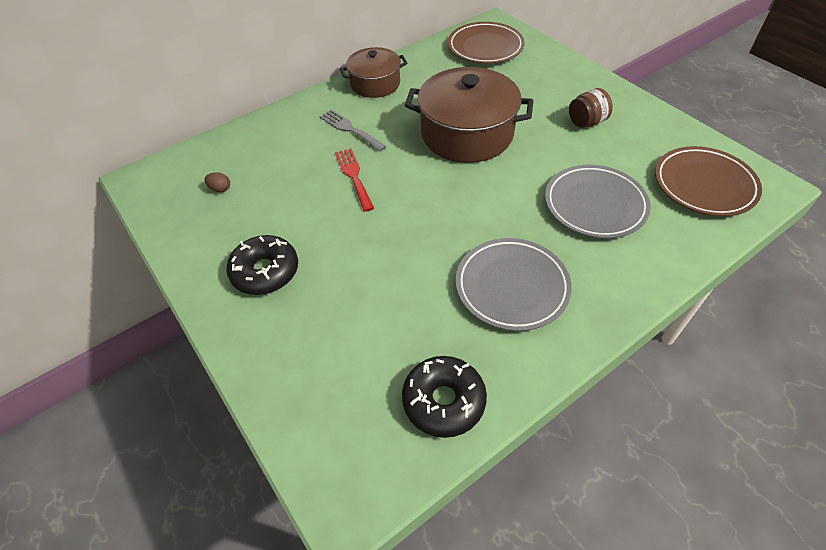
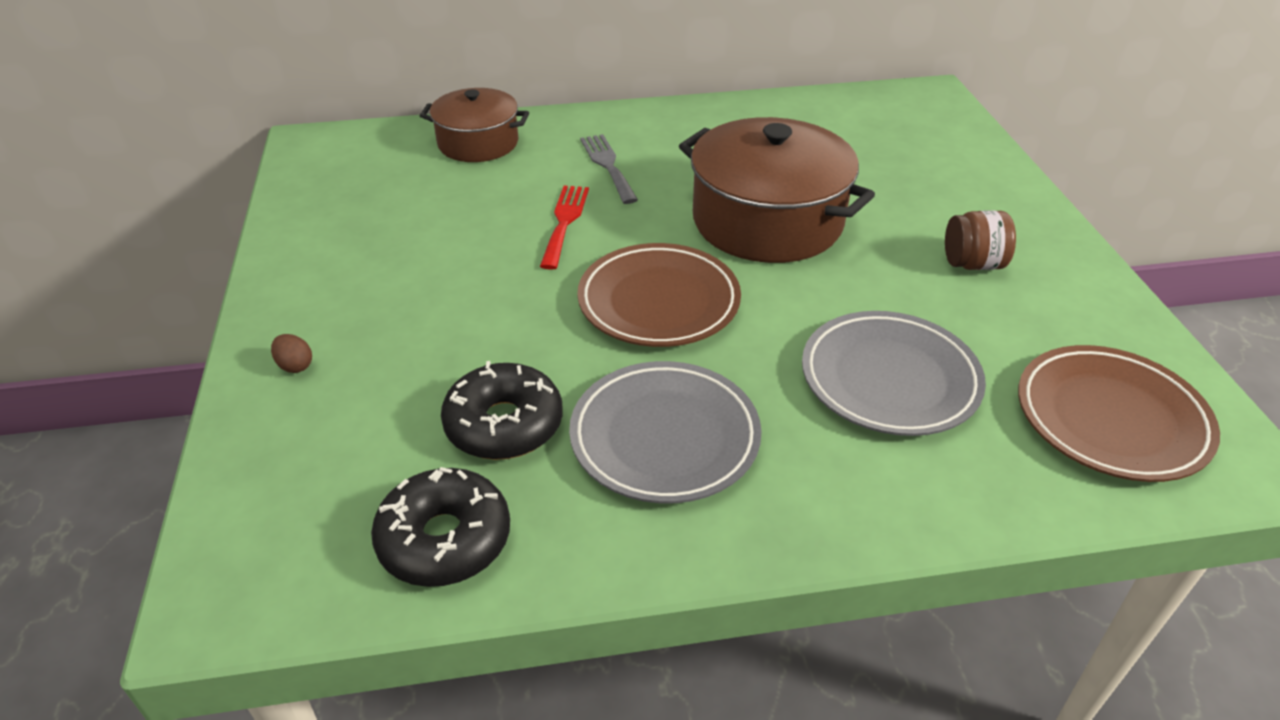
camera: 25 degrees right, 10 degrees down
brown egg [205,172,230,192] -> brown egg moved to [271,334,312,373]
black donut [226,235,298,295] -> black donut moved to [441,361,563,460]
brown pot [340,47,408,98] -> brown pot moved to [420,88,529,162]
brown plate [448,22,525,64] -> brown plate moved to [577,243,741,347]

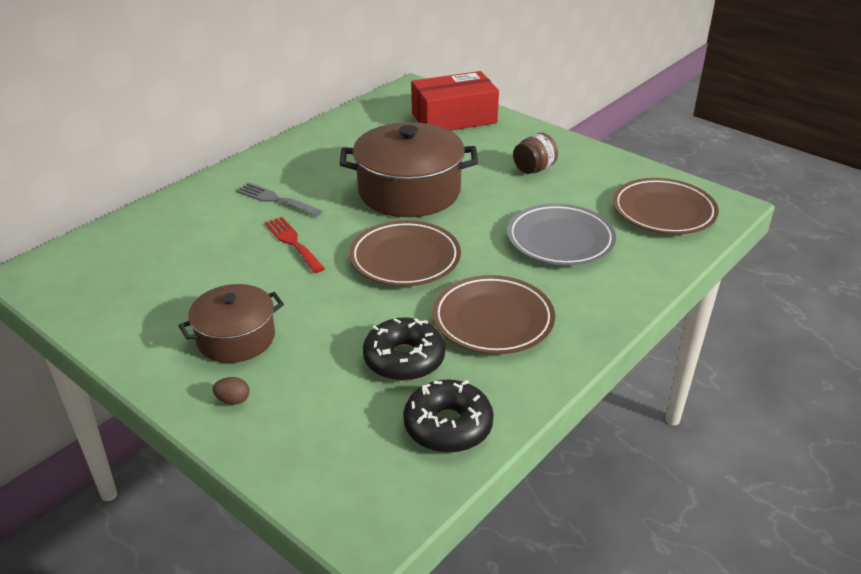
camera: 40 degrees left, 5 degrees down
brown pot [420,88,529,162] -> brown pot moved to [178,284,284,363]
grey plate [569,361,762,503] -> brown plate [432,275,555,354]
none -> red box [411,71,499,131]

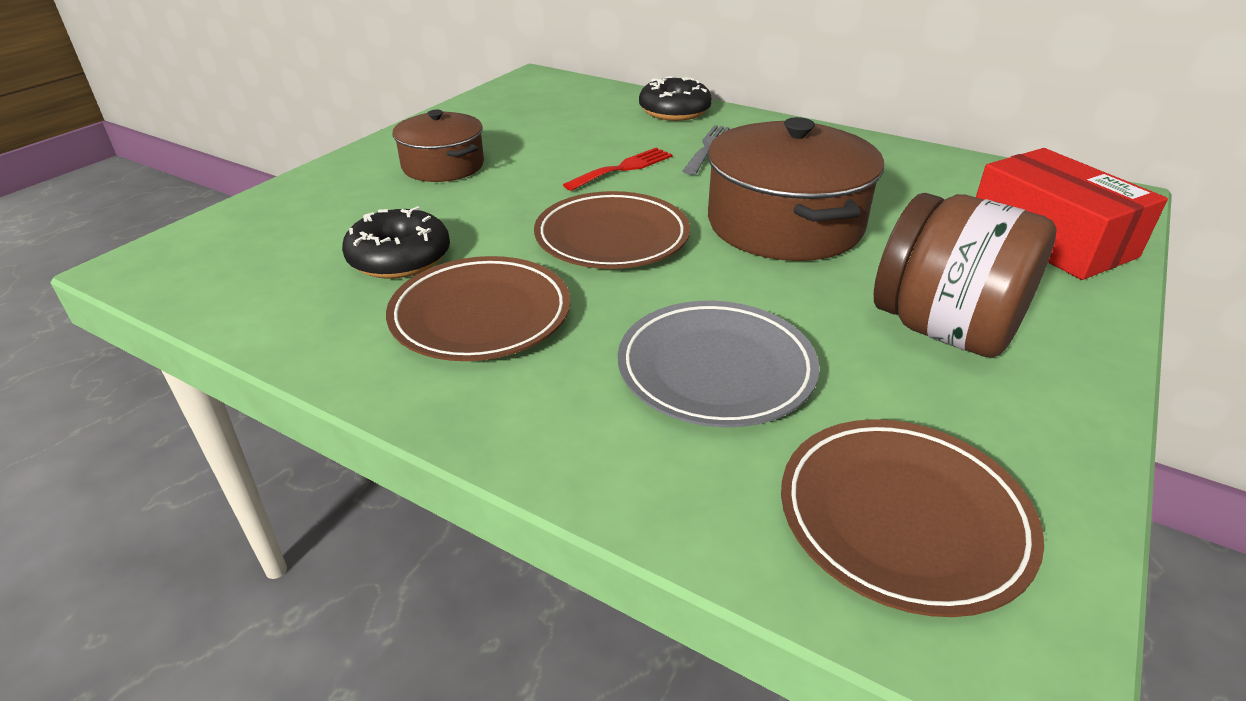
camera: 80 degrees right, 0 degrees up
brown egg [213,377,250,405] -> none
black donut [403,379,494,453] -> black donut moved to [639,76,712,121]
brown jar [513,133,558,174] -> brown jar [874,193,1057,358], size x1.99

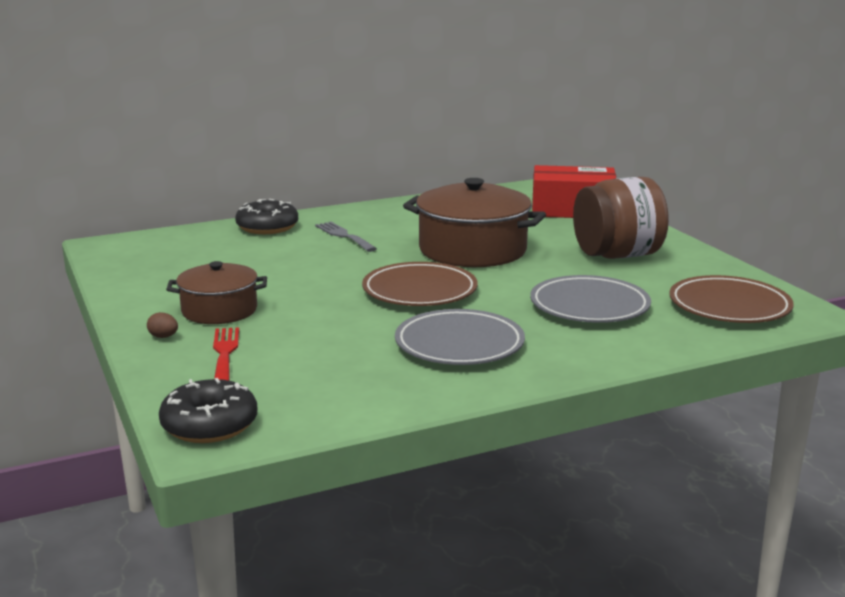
camera: 55 degrees left, 15 degrees down
black donut [342,206,450,279] -> black donut moved to [159,378,257,443]
brown plate [386,256,570,361] -> grey plate [395,309,525,365]
red fork [563,148,673,191] -> red fork moved to [213,327,239,381]
none -> brown egg [147,312,178,338]

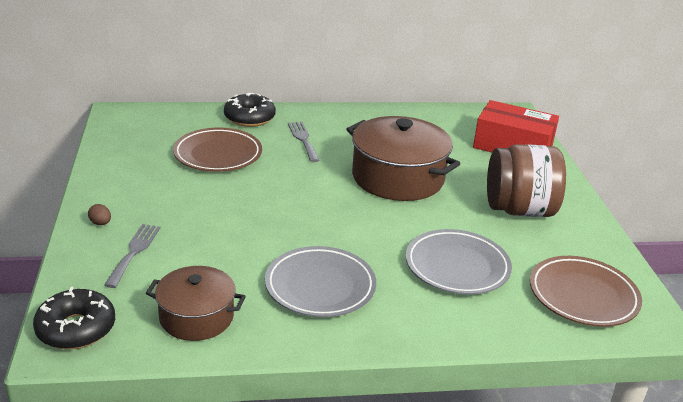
camera: 15 degrees right, 10 degrees up
brown pot [166,261,267,324] -> brown pot moved to [146,266,246,341]
red fork [213,327,239,381] -> grey fork [104,224,161,288]
brown plate [362,262,478,306] -> brown plate moved to [173,128,262,172]

